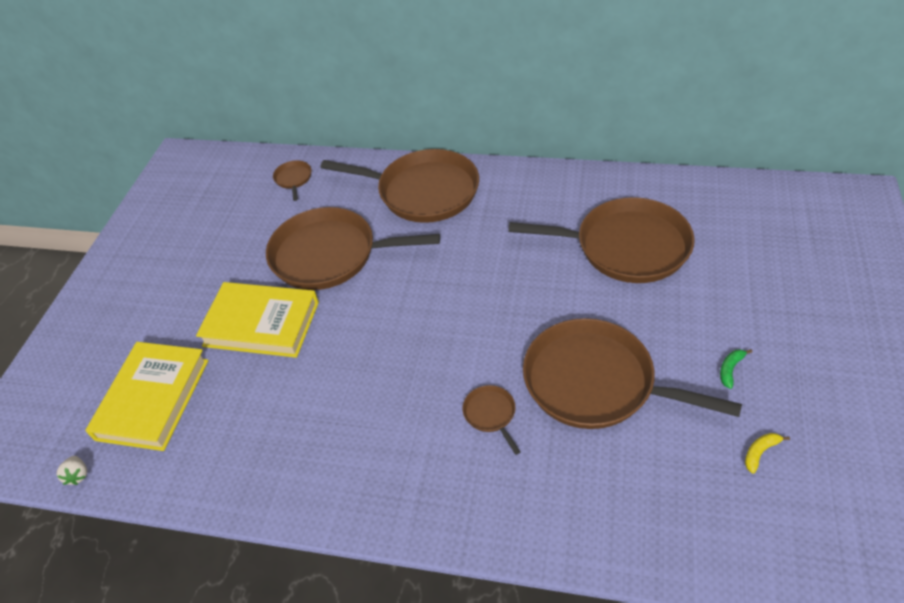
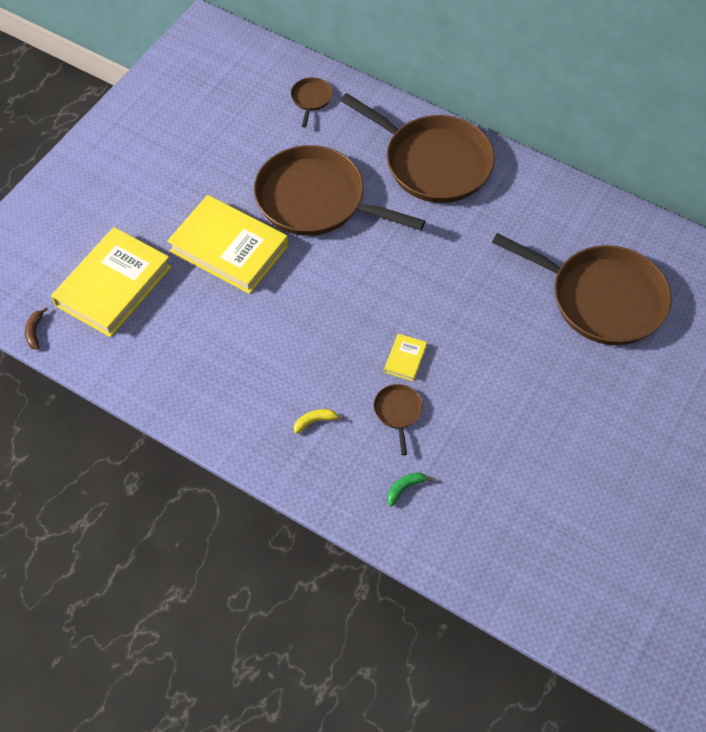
camera: 15 degrees right, 10 degrees up
white strawberry [57,456,87,485] -> brown banana [25,307,48,350]
brown pan [523,318,742,429] -> none
green banana [720,349,752,389] -> green banana moved to [387,473,433,506]
yellow banana [745,433,790,473] -> yellow banana moved to [294,409,344,434]
none -> yellow book [384,334,427,381]

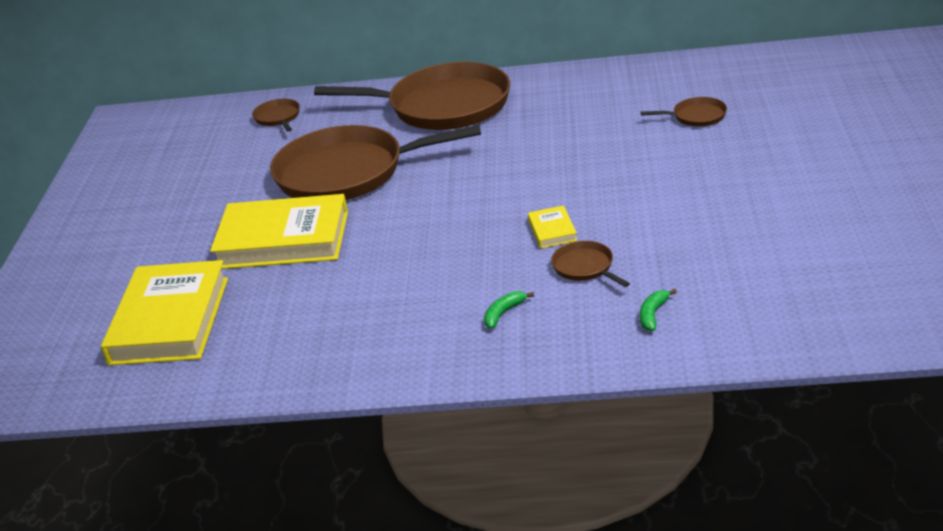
camera: 25 degrees left, 25 degrees down
brown banana [25,307,48,350] -> none
yellow banana [294,409,344,434] -> green banana [484,291,534,329]
brown pan [492,233,672,345] -> brown pan [641,97,727,127], size x0.41

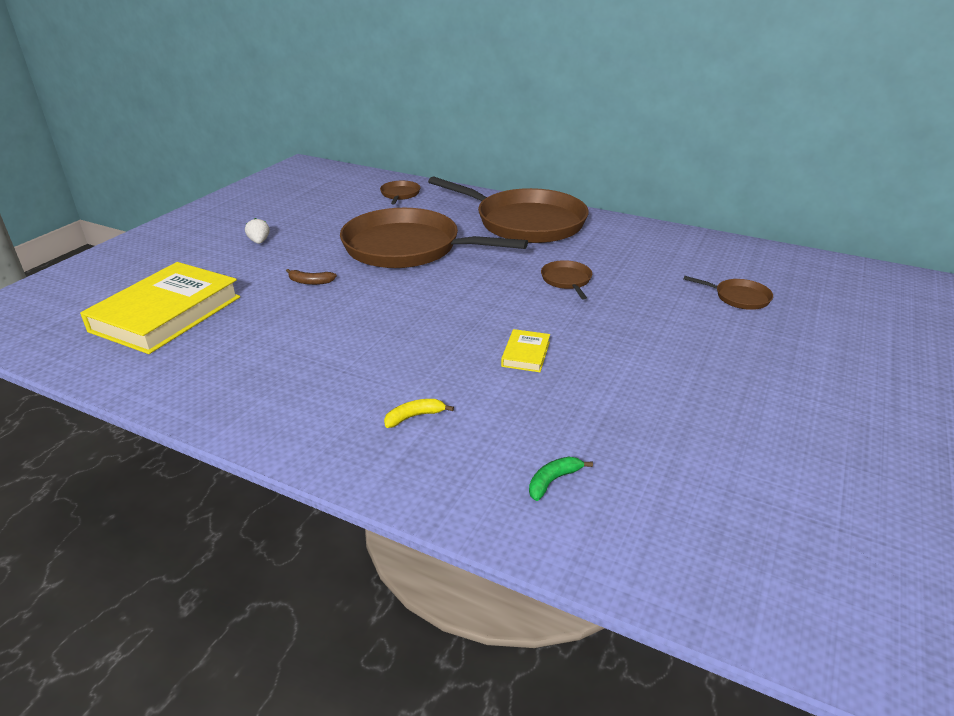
camera: 20 degrees right, 0 degrees up
yellow book [210,194,348,269] -> brown banana [286,269,337,285]
green banana [484,291,534,329] -> yellow banana [384,399,454,428]
brown pan [551,241,630,287] -> brown pan moved to [541,260,592,299]
none -> white strawberry [245,218,270,244]

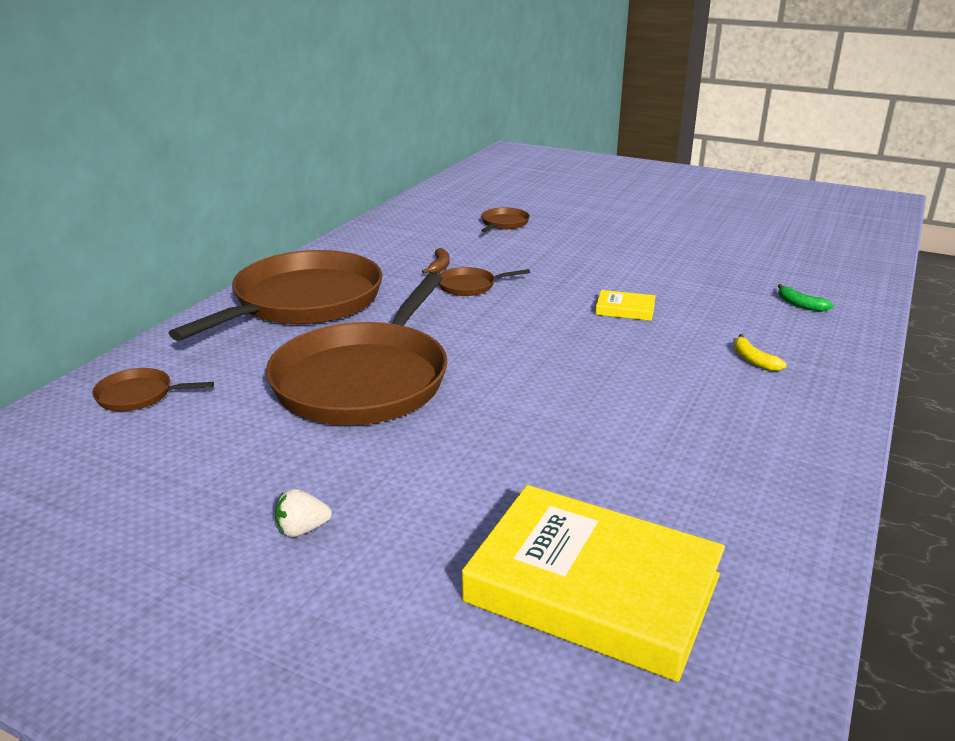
camera: 90 degrees left, 5 degrees down
brown banana [286,269,337,285] -> brown banana moved to [422,248,450,274]

